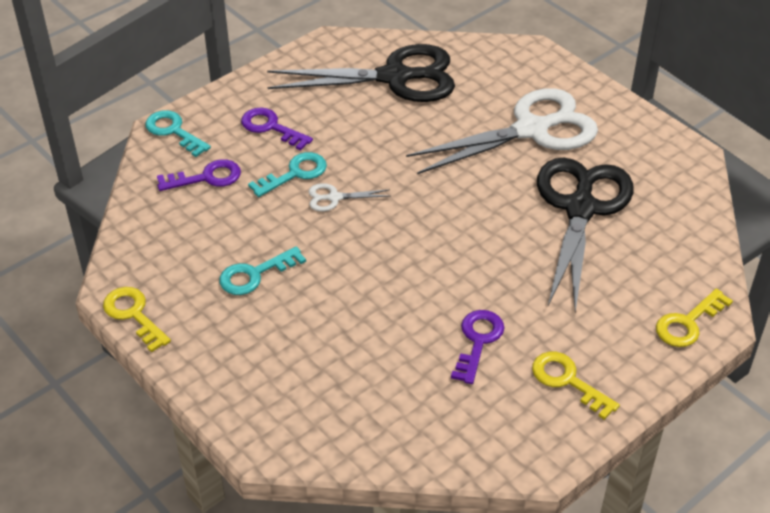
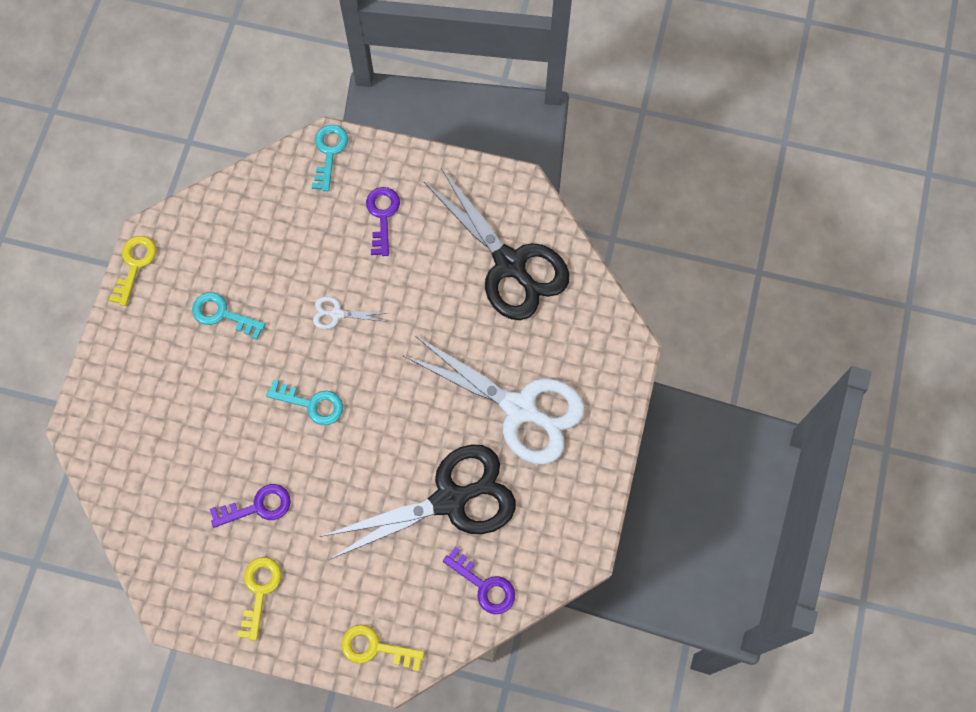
camera: 55 degrees right, 25 degrees up
purple key [157,159,241,191] -> purple key moved to [443,547,515,614]
turquoise key [248,152,327,197] -> turquoise key moved to [266,380,343,425]
white scissors [309,183,390,211] -> white scissors turned 45 degrees counterclockwise [313,296,387,329]

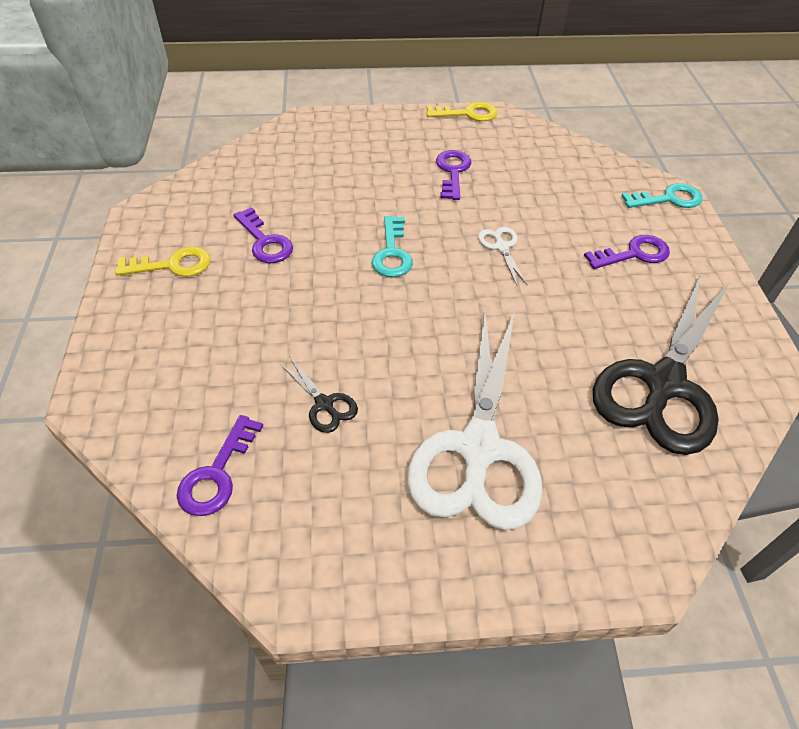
camera: 70 degrees right, 20 degrees down
turquoise key [192,292,266,340] -> purple key [436,150,471,200]
black scissors [319,444,516,560] -> black scissors [279,356,358,433], size x0.40
yellow key [341,625,425,671] -> none

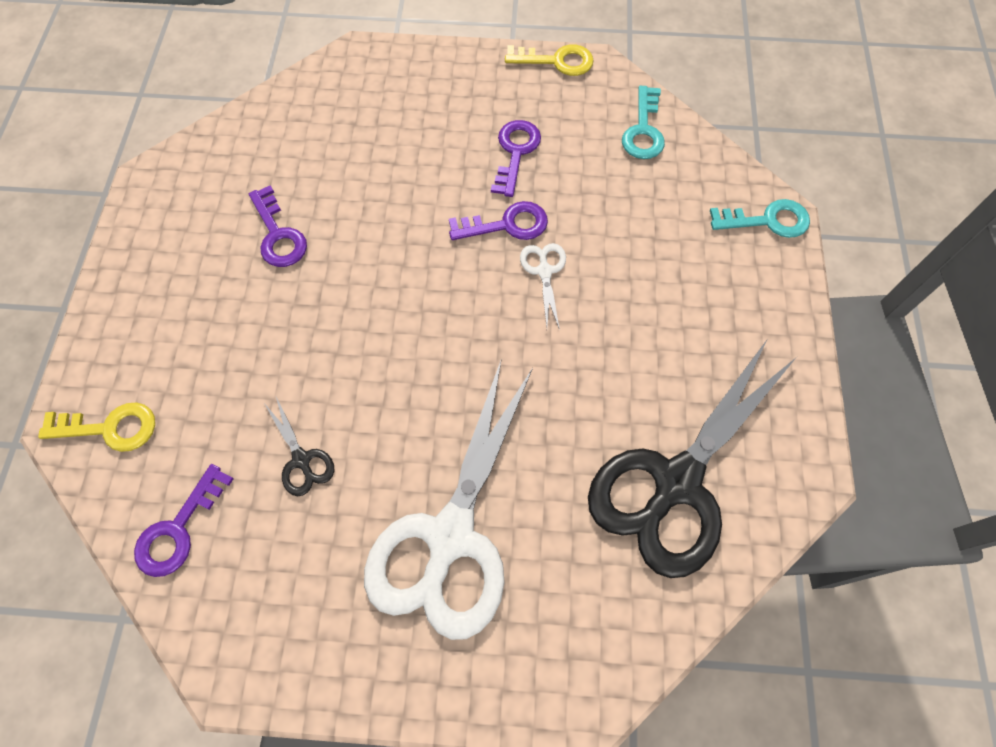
camera: 10 degrees right, 15 degrees up
yellow key [115,247,211,277] -> yellow key moved to [38,402,155,452]
turquoise key [372,216,413,277] -> turquoise key moved to [622,86,665,159]
purple key [584,235,670,269] -> purple key moved to [449,201,548,240]

